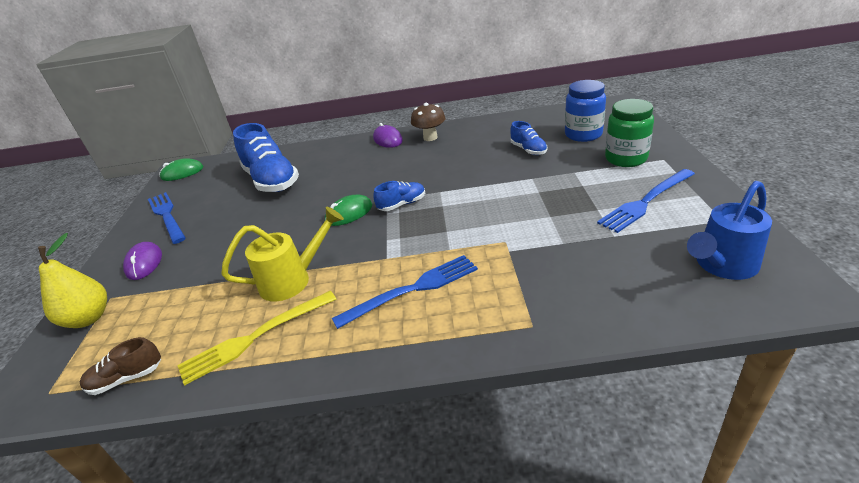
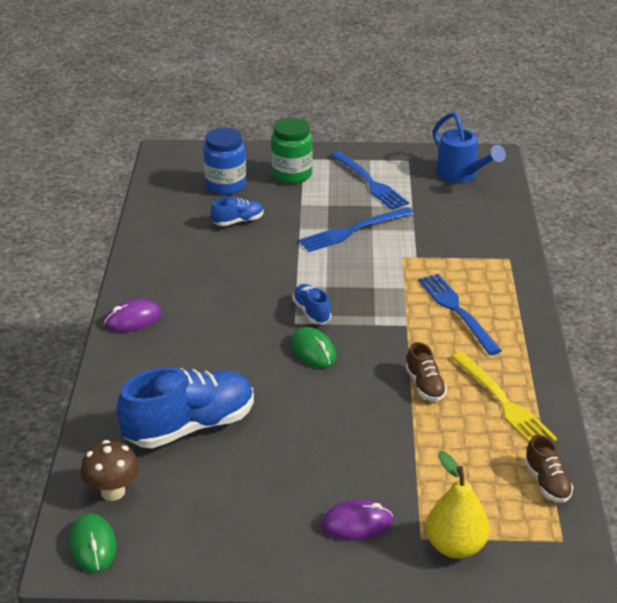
camera: 90 degrees left, 0 degrees up
blue fork [148,192,186,244] -> blue fork moved to [298,207,414,252]
yellow watering can [221,207,344,301] -> brown shoe [406,342,447,401]
brown mushroom [411,103,446,141] -> brown mushroom moved to [80,440,139,501]

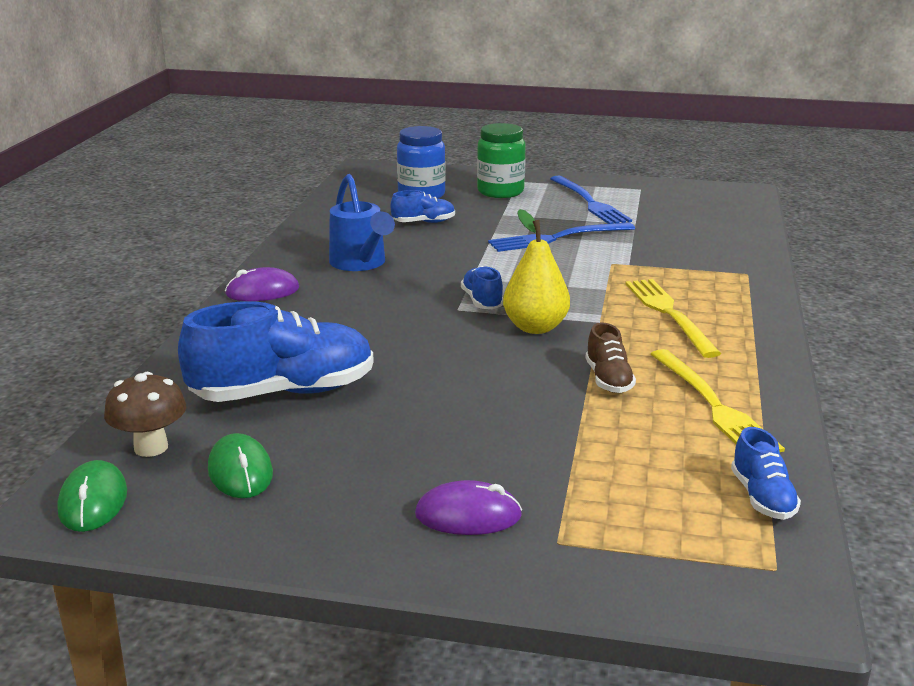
camera: 10 degrees right, 10 degrees down
green mouse [291,327,336,368] -> green mouse moved to [208,433,273,498]
blue fork [418,274,502,355] -> yellow fork [625,279,721,358]
yellow pear [426,451,490,559] -> yellow pear moved to [503,209,570,334]
blue watering can [433,112,506,183] -> blue watering can moved to [329,174,395,271]
brown shoe [525,435,573,503] -> blue shoe [731,427,801,520]

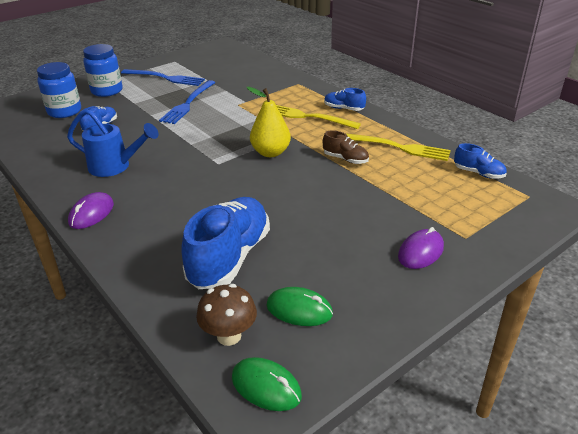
camera: 50 degrees left, 10 degrees up
blue shoe [461,266,503,309] -> blue shoe moved to [324,88,366,111]
green jar [477,123,526,198] -> blue jar [83,44,123,97]

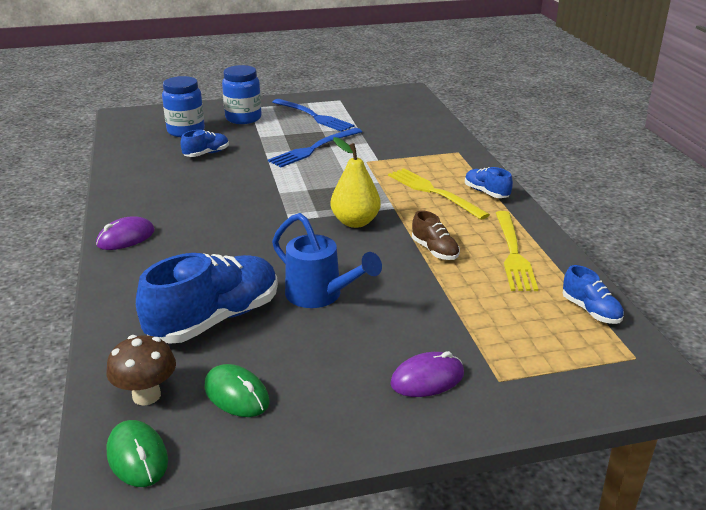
camera: 25 degrees right, 5 degrees down
blue watering can [67,109,159,177] -> blue watering can moved to [272,213,382,308]
yellow fork [345,133,451,161] -> yellow fork turned 45 degrees clockwise [496,211,538,291]

